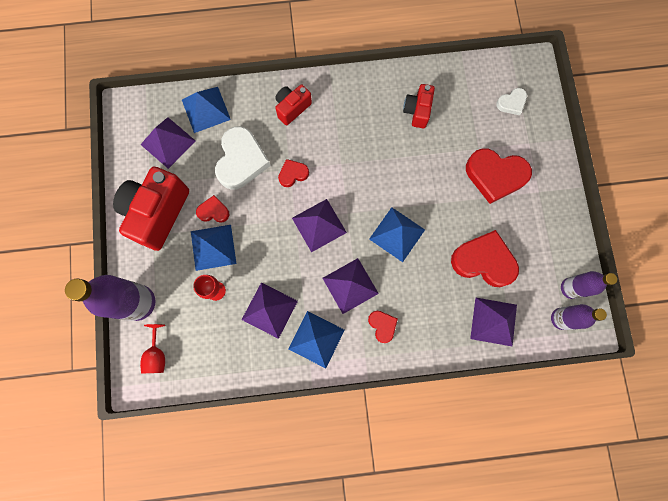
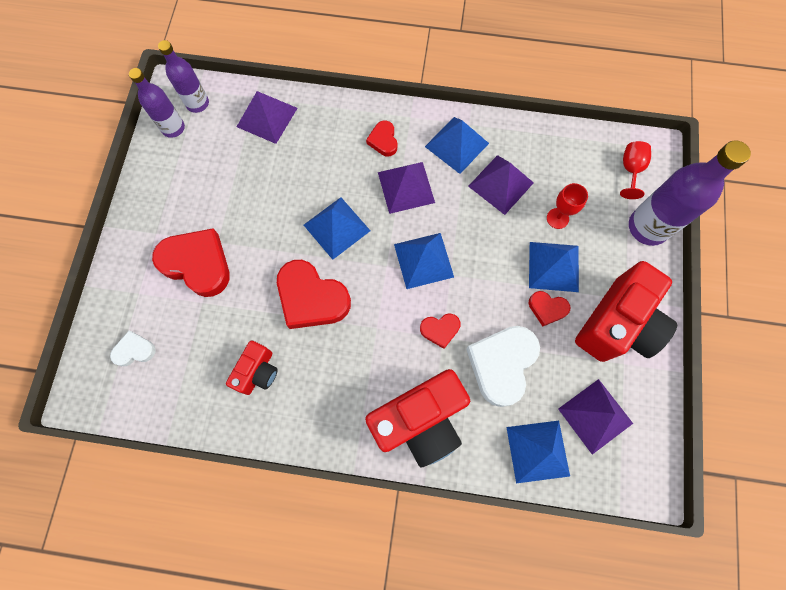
camera: 165 degrees left, 5 degrees down
red camera [275,84,312,125] -> red camera [365,369,470,467], size x1.88
purple pyramid [292,199,347,252] -> blue pyramid [394,233,454,289]
red heart [451,230,519,287] -> red heart moved to [277,260,351,329]

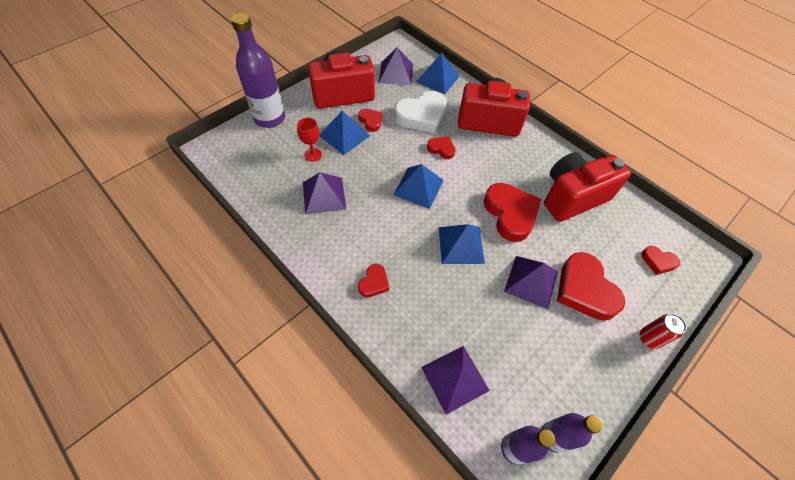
camera: 145 degrees left, 15 degrees down
white heart [110,330,156,366] -> red heart [641,246,680,275]
red camera [226,340,278,395] -> red camera [544,152,631,222], size x1.88
purple pyramid [378,162,435,214] -> purple pyramid moved to [504,256,558,309]
blue pyramid [425,117,489,174] -> none
red goblet [620,141,651,199] -> none
none -> red can [640,314,686,349]

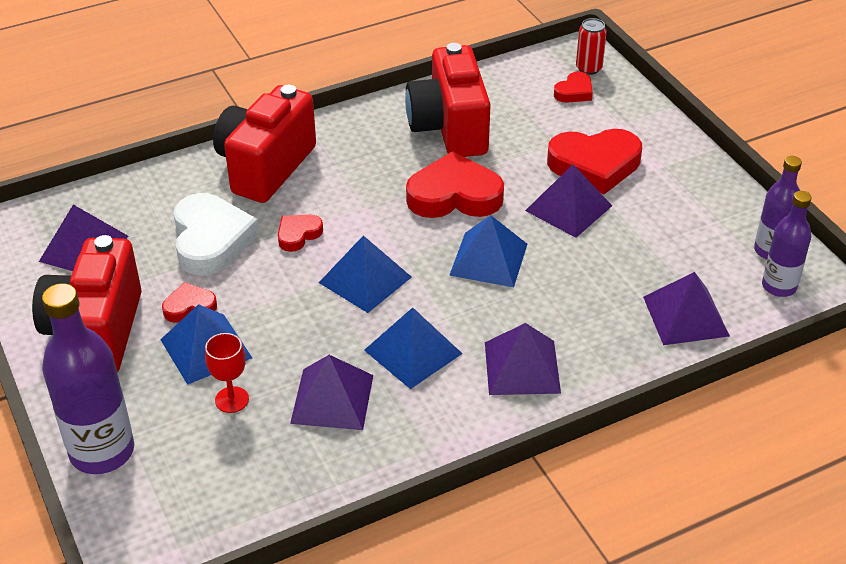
camera: 70 degrees left, 15 degrees down
red heart [358,264,389,297] -> purple pyramid [485,323,561,395]
blue pyramid [416,53,460,94] -> blue pyramid moved to [364,307,462,389]
red can [640,314,686,349] -> red can moved to [576,18,607,75]

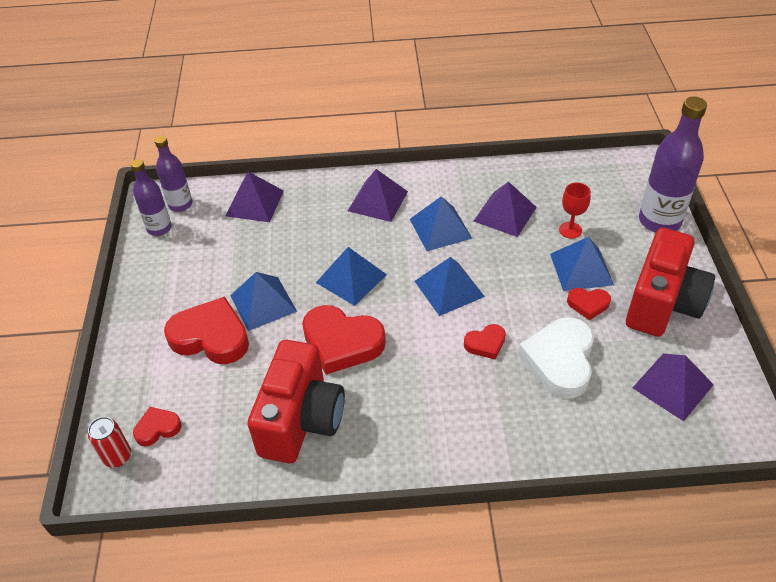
camera: 155 degrees left, 5 degrees up
red camera [213,85,316,203] -> none
purple pyramid [525,164,612,238] -> blue pyramid [230,272,297,331]

